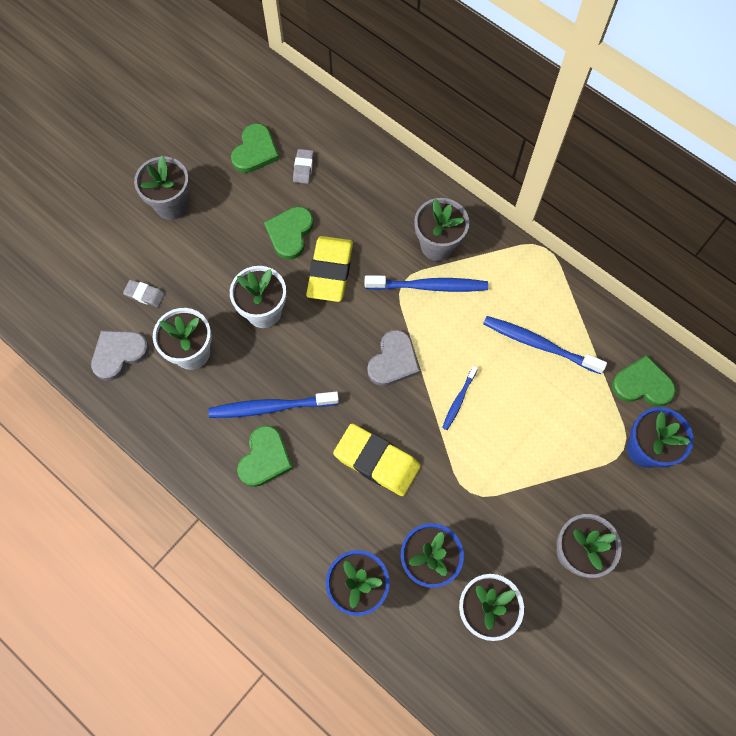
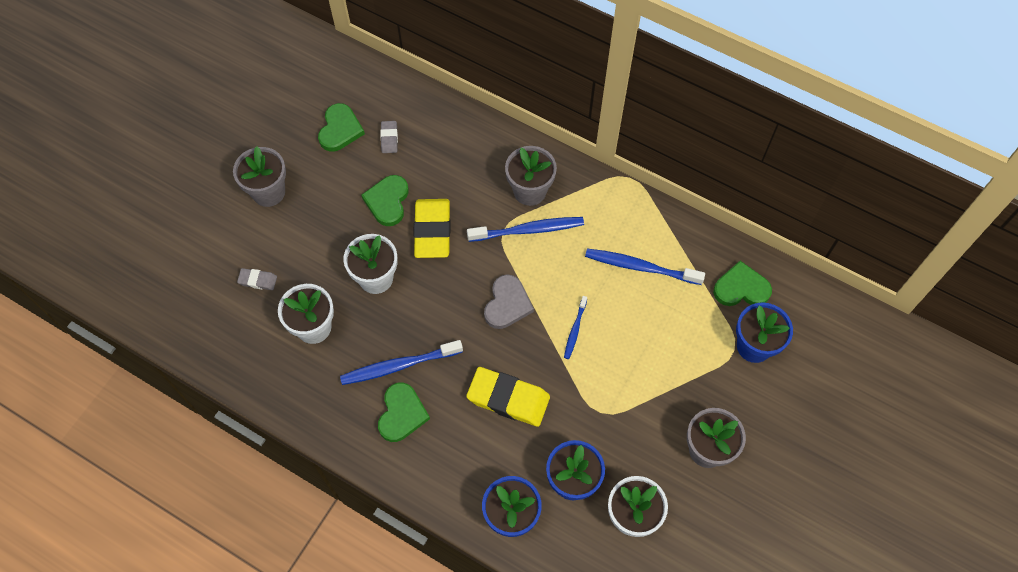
camera: 10 degrees left, 5 degrees down
grey heart [91,331,149,381] -> none

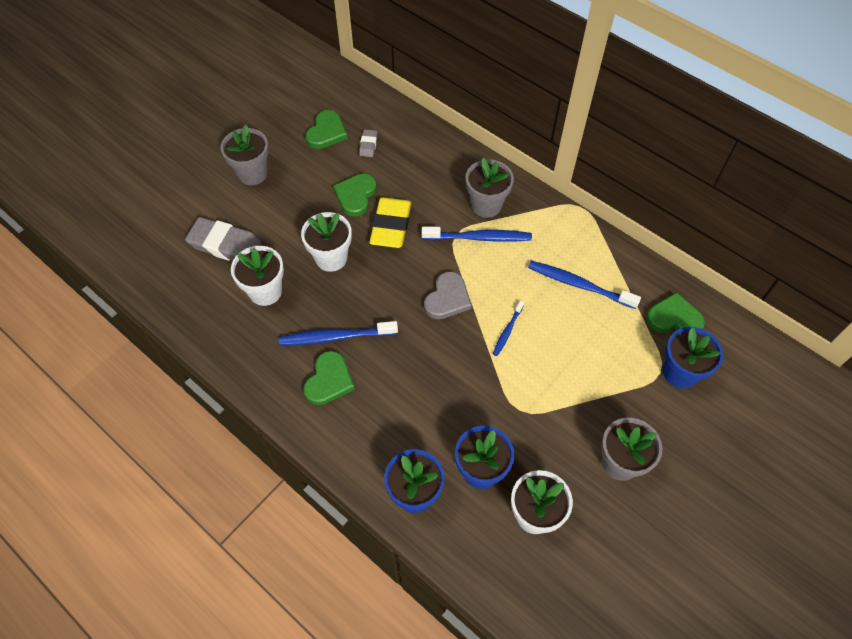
camera: 10 degrees right, 5 degrees down
grey eraser [237,268,277,290] -> grey eraser [185,217,262,261], size x2.05
yellow eraser [466,367,550,427] -> none

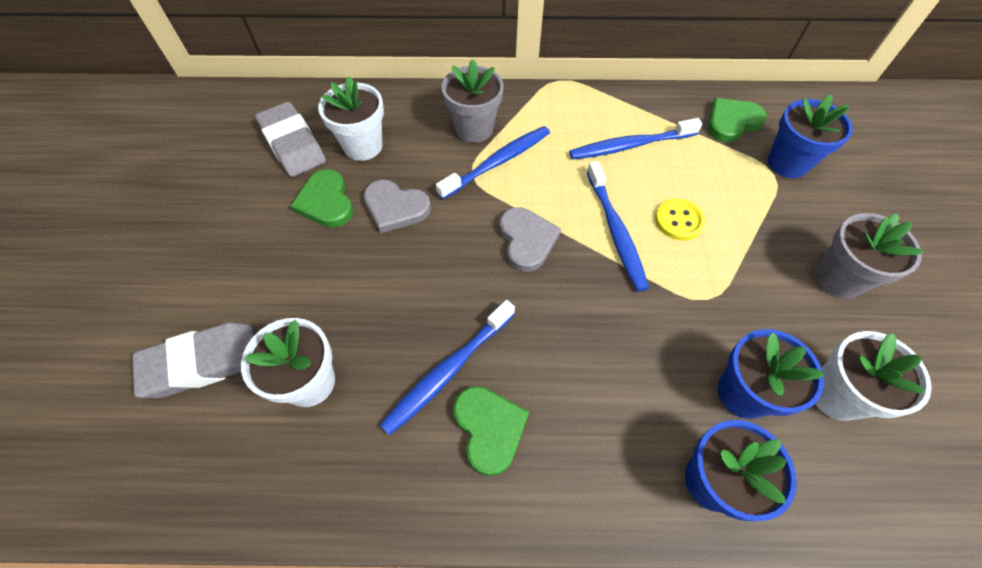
camera: 40 degrees left, 0 degrees up
grey flower pot [221,125,269,185] -> none
white flower pot [301,212,352,272] -> white flower pot moved to [318,76,384,161]
green heart [305,110,348,149] -> none
grey eraser [359,130,377,157] -> grey eraser [255,102,326,177], size x2.05
yellow eraser [370,197,411,248] -> grey heart [364,180,431,233]
blue toothbrush [493,301,524,356] -> blue toothbrush [587,161,649,292], size x1.81
none -> yellow button [655,199,705,241]

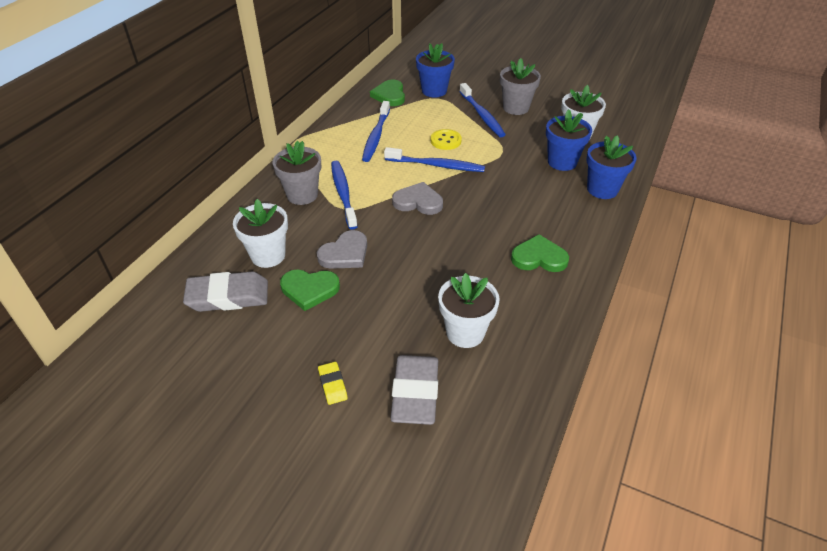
camera: 65 degrees left, 15 degrees down
blue toothbrush [380,300,515,435] -> blue toothbrush moved to [459,83,506,137]
none -> yellow eraser [318,362,348,405]

